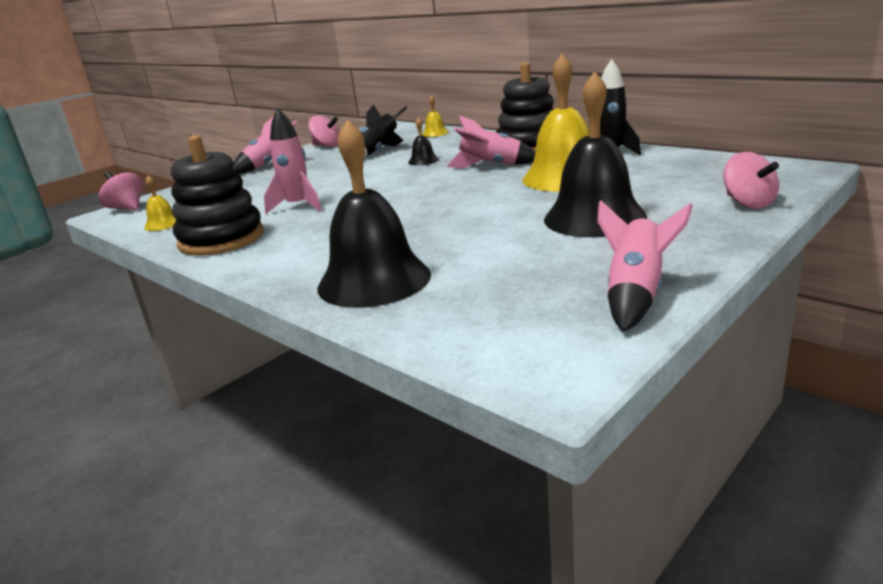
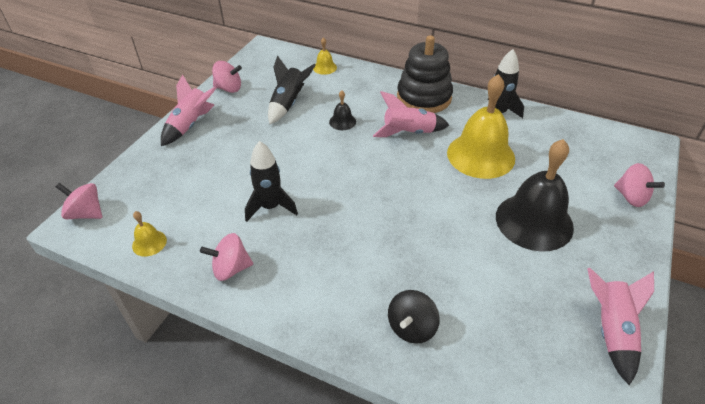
camera: 20 degrees left, 20 degrees up
black stacking toy [171,135,264,256] -> pink spinning top [200,233,253,281]
pink rocket [264,108,322,214] -> black rocket [245,141,298,222]
black bell [317,119,431,308] -> black spinning top [388,290,440,344]

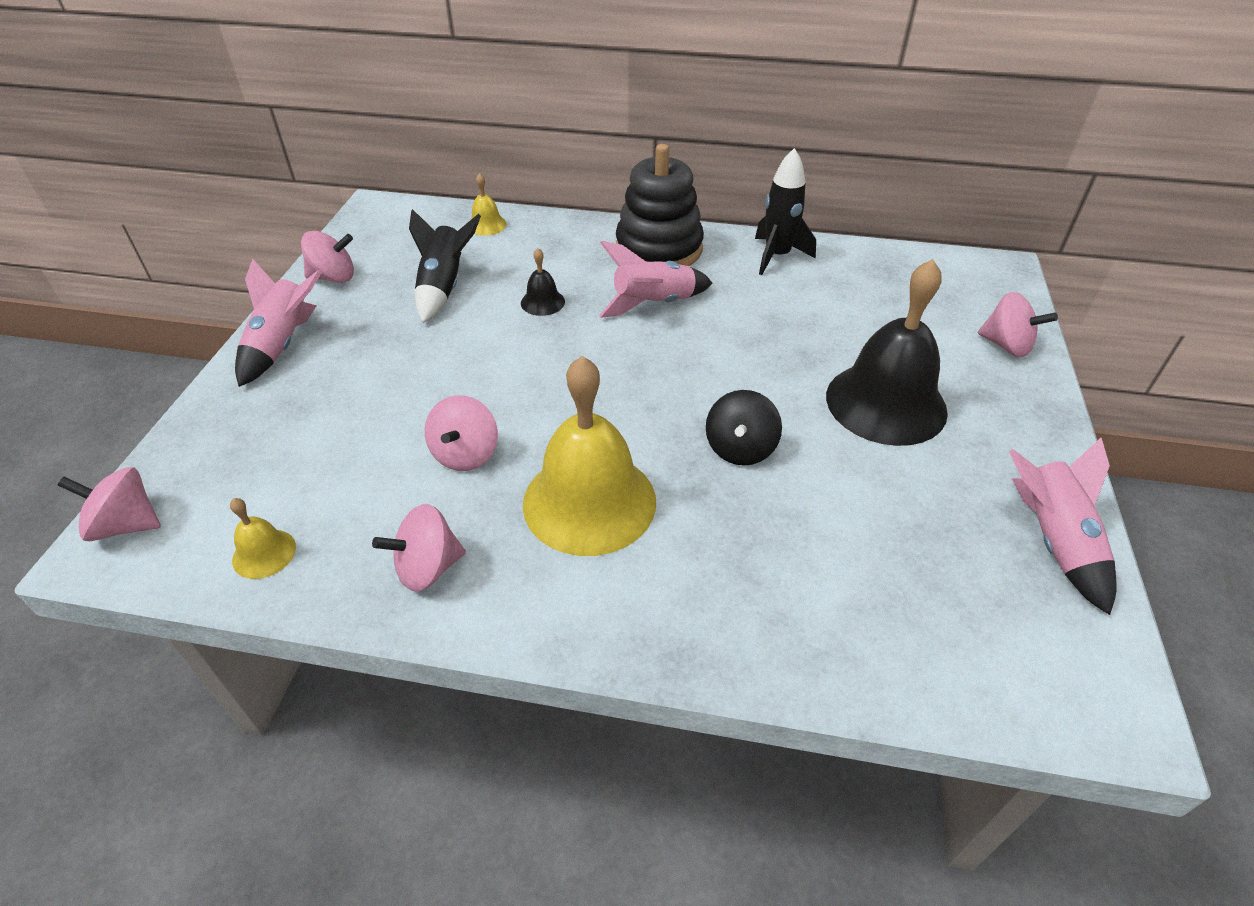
camera: 15 degrees left, 0 degrees up
black rocket [245,141,298,222] -> pink spinning top [425,395,498,471]
black spinning top [388,290,440,344] -> black spinning top moved to [706,390,782,465]
yellow bell [447,74,515,179] -> yellow bell moved to [523,356,656,556]

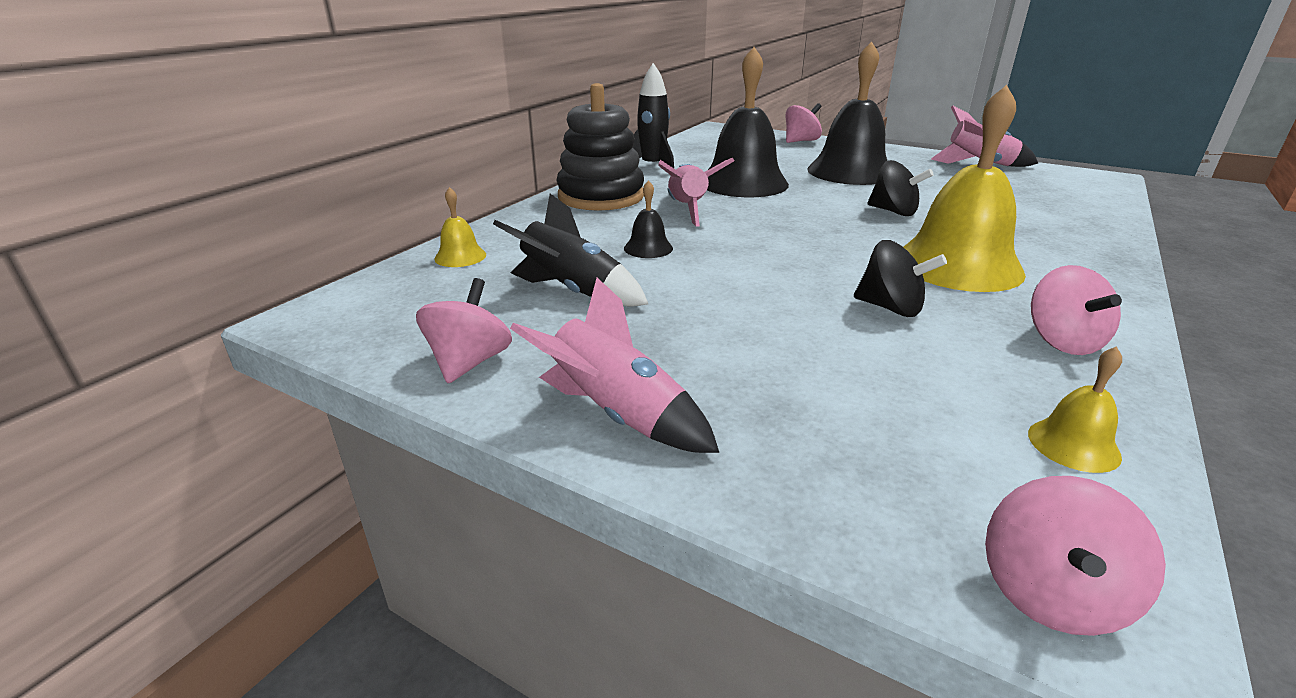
camera: 70 degrees left, 15 degrees down
pink spinning top [425,395,498,471] -> black spinning top [854,240,947,317]
none -> black bell [707,47,789,197]

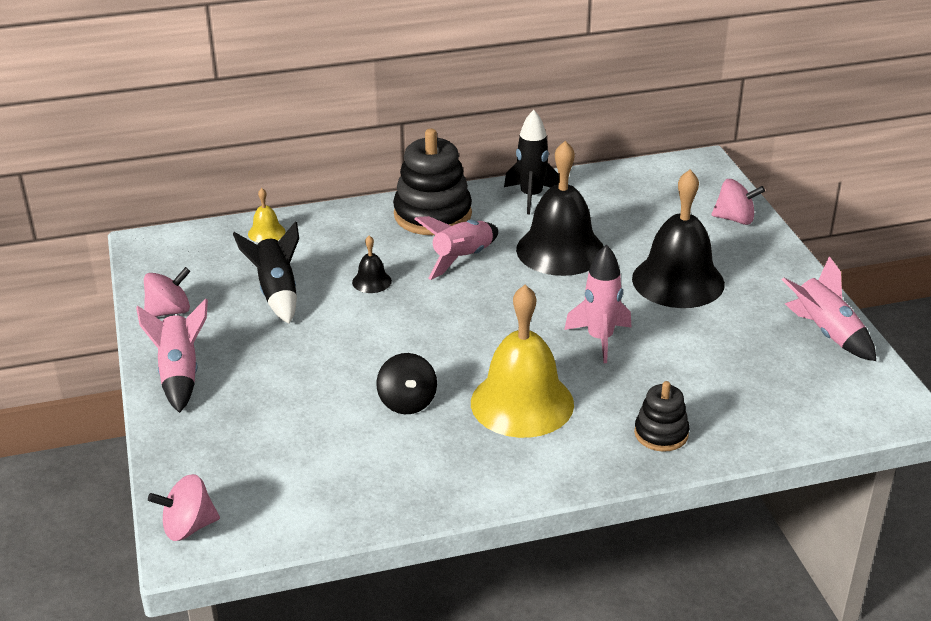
camera: 45 degrees right, 5 degrees up
black spinning top [868,160,933,216] -> pink rocket [564,244,632,363]
yellow bell [1028,346,1122,473] -> none
pink spinning top [1031,265,1122,355] -> none
none -> black stacking toy [634,381,689,452]

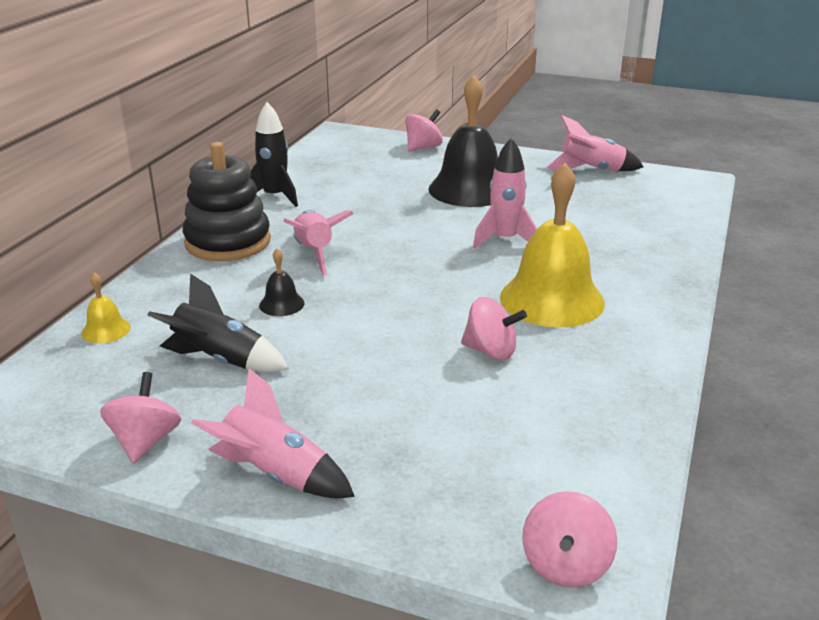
camera: 55 degrees left, 5 degrees down
black spinning top [376,353,437,414] -> pink spinning top [461,297,527,360]
black bell [516,141,604,276] -> none
black stacking toy [634,381,689,452] -> none

